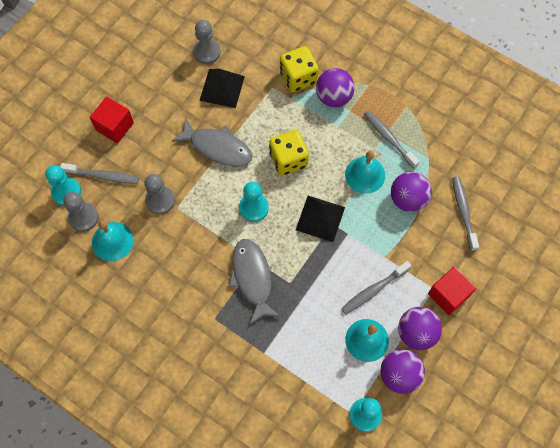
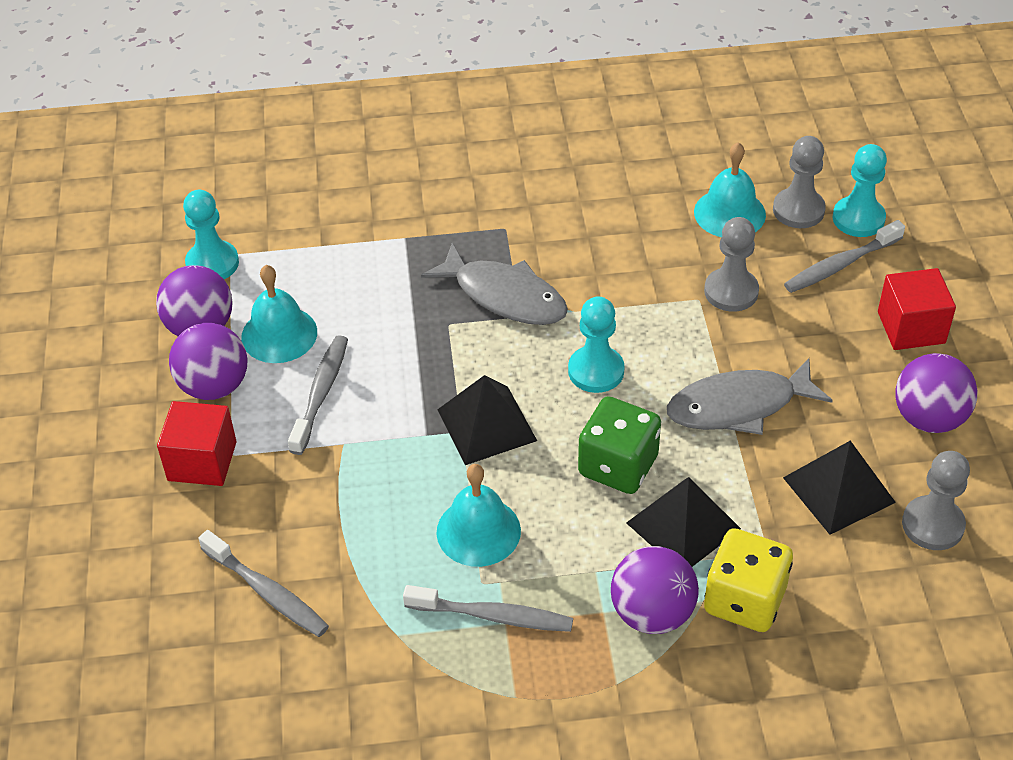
camera: 140 degrees right, 20 degrees down
yellow dice [269,130,309,176] -> green dice [578,396,661,494]
purple ball [391,172,432,212] -> purple ball moved to [895,353,977,433]
none -> black pyramid [626,477,741,567]

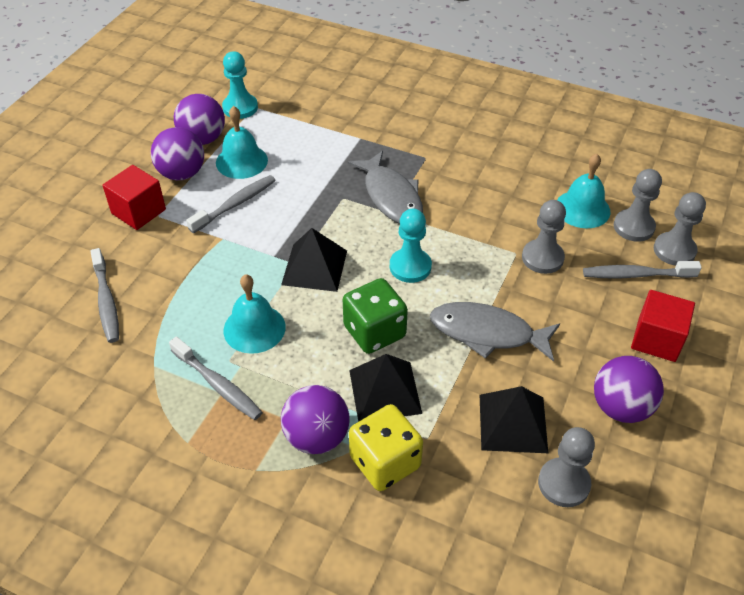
camera: 30 degrees right, 0 degrees up
turquoise pawn [833,144,887,237] -> grey pawn [654,192,706,266]

